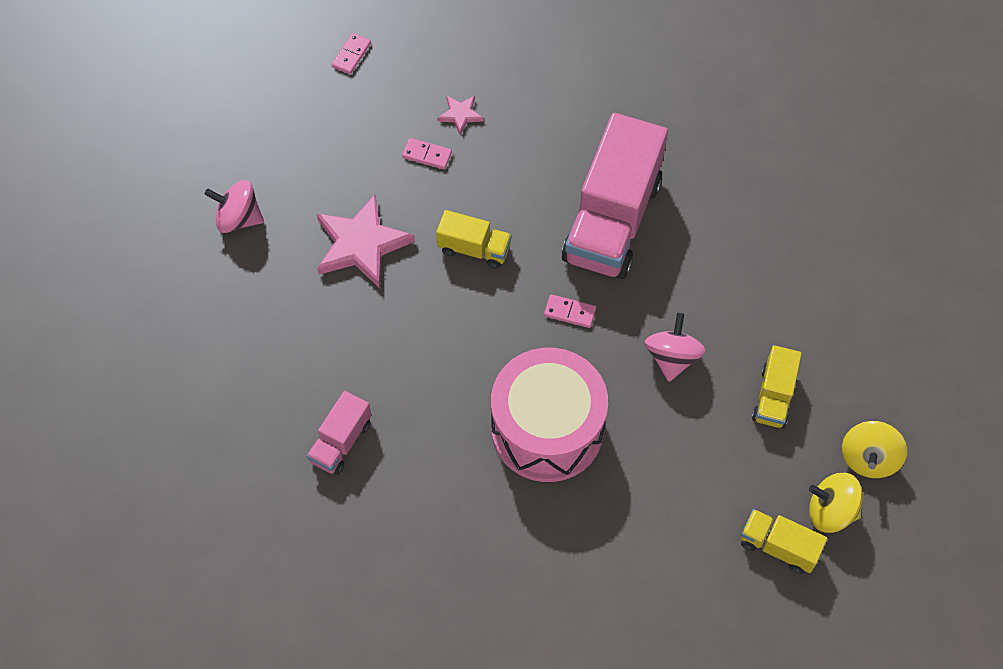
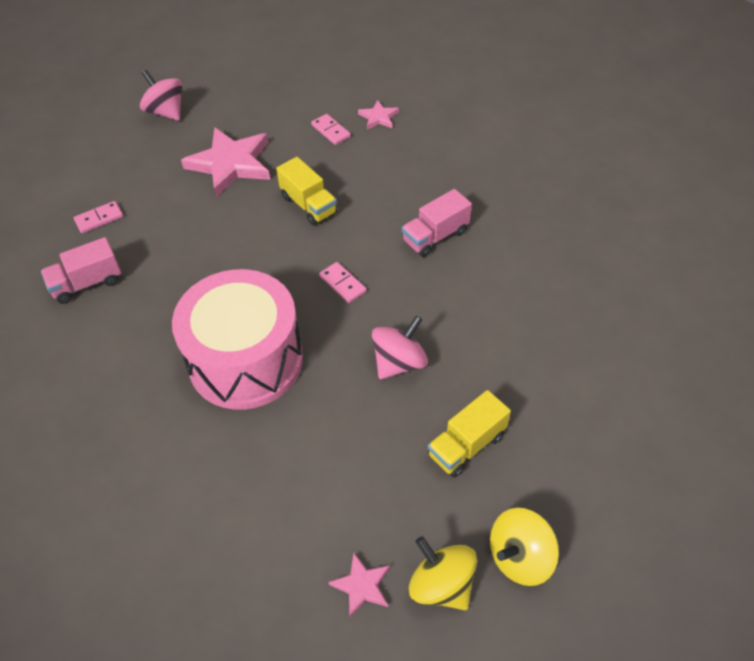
camera: 35 degrees right, 10 degrees down
pink domino [332,33,371,74] -> pink domino moved to [74,201,123,233]
pink truck [562,113,668,279] -> pink truck [402,189,472,257], size x0.48
yellow truck [741,509,827,574] -> pink star [329,553,390,617]

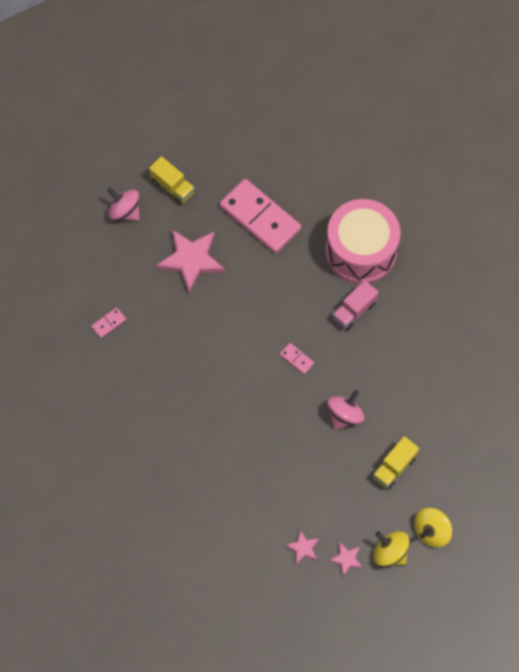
camera: 10 degrees left, 15 degrees up
pink truck [41,237,122,304] -> none
pink drum [172,269,303,410] -> pink drum moved to [326,199,400,284]
yellow truck [276,157,338,225] -> yellow truck moved to [149,156,195,205]
pink domino [311,114,351,145] -> pink domino [220,179,301,253], size x2.48
pink star [358,100,399,129] -> pink star moved to [285,530,320,564]

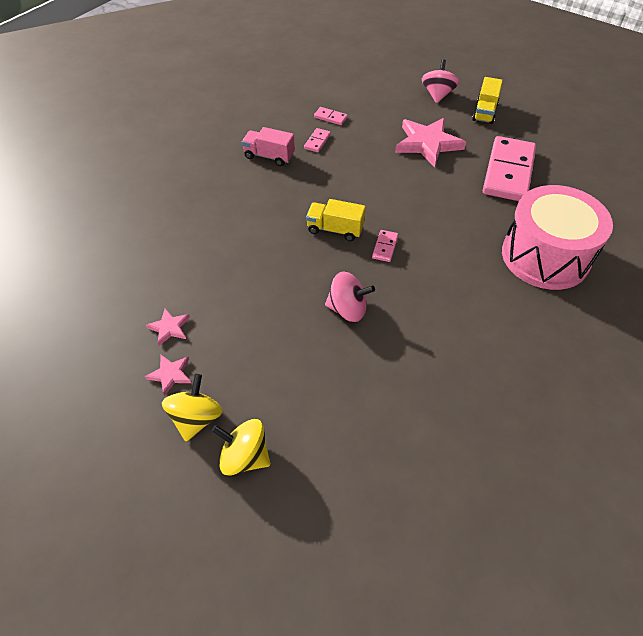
camera: 65 degrees right, 15 degrees down
pink truck [332,280,379,331] -> pink truck moved to [242,127,295,166]
yellow truck [372,436,419,489] -> yellow truck moved to [306,199,366,241]
none -> pink domino [304,128,331,152]

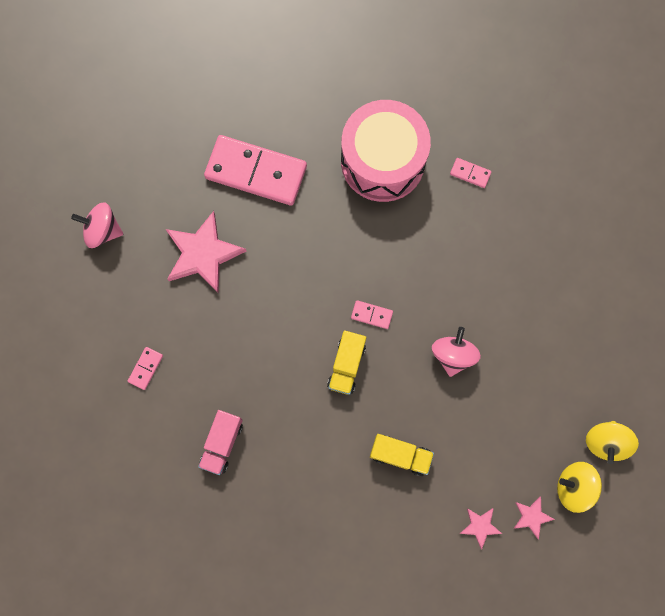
camera: 90 degrees left, 25 degrees up
pink domino [304,128,331,152] -> pink domino moved to [450,158,491,188]
yellow truck [472,77,503,124] -> yellow truck moved to [370,434,434,476]

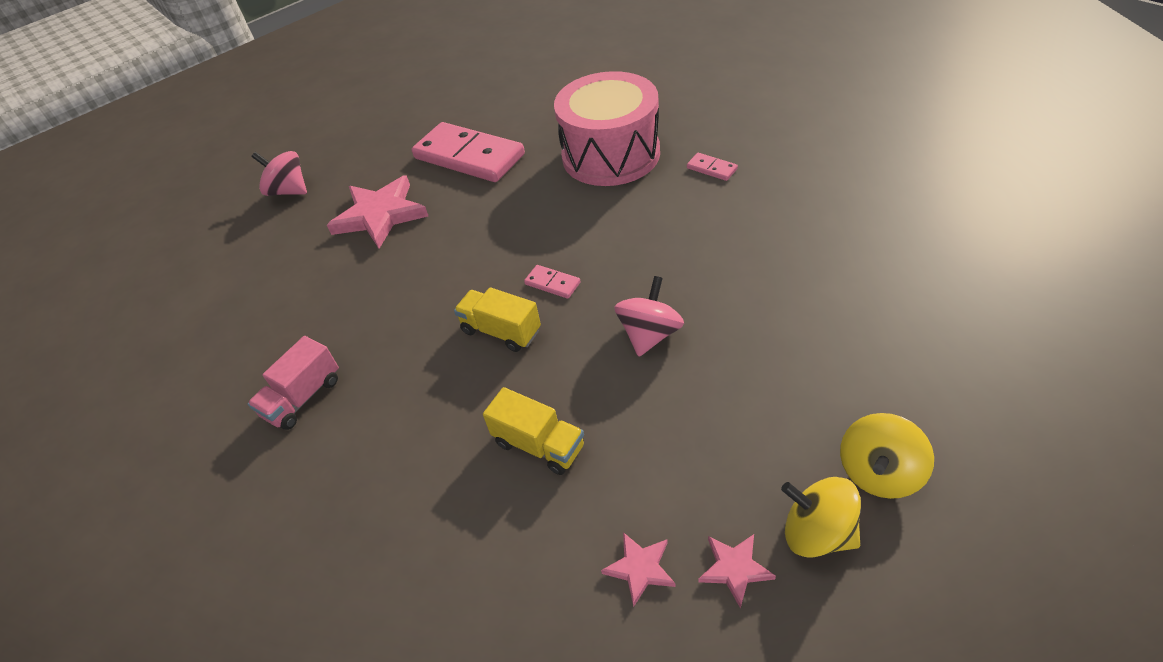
camera: 20 degrees right, 30 degrees down
pink domino [128,347,163,390] -> none
yellow truck [327,330,366,395] -> yellow truck turned 90 degrees clockwise [454,287,541,352]

